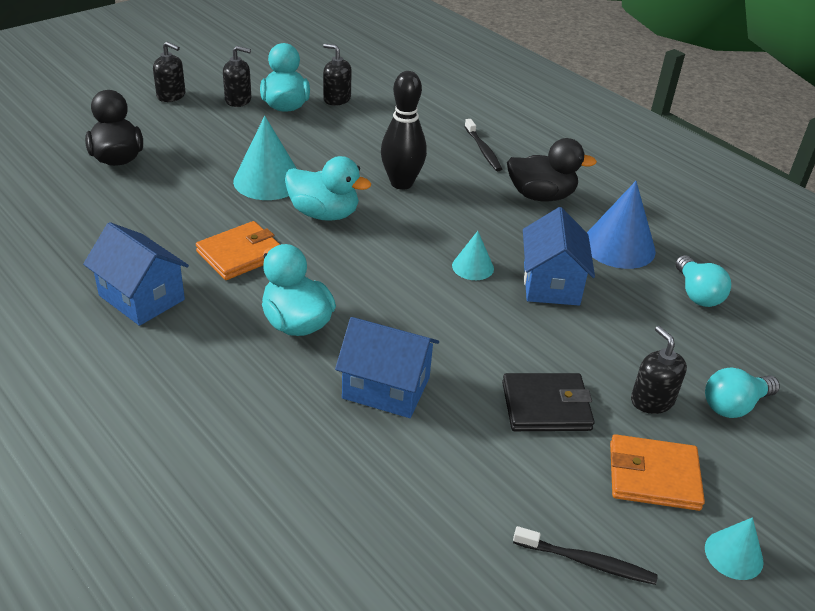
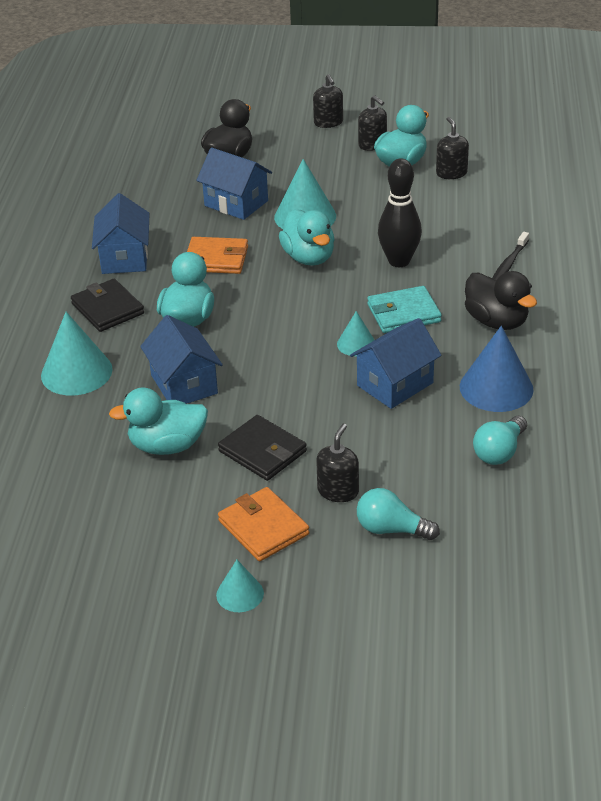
camera: 50 degrees right, 0 degrees up
black toothbrush [513,526,658,585] -> none
none -> turquoise cone [41,312,113,395]
none -> black wallet [71,279,144,332]
none -> turquoise duck [109,387,208,455]
none -> blue house [196,148,272,220]
none -> turquoise wallet [367,286,442,333]

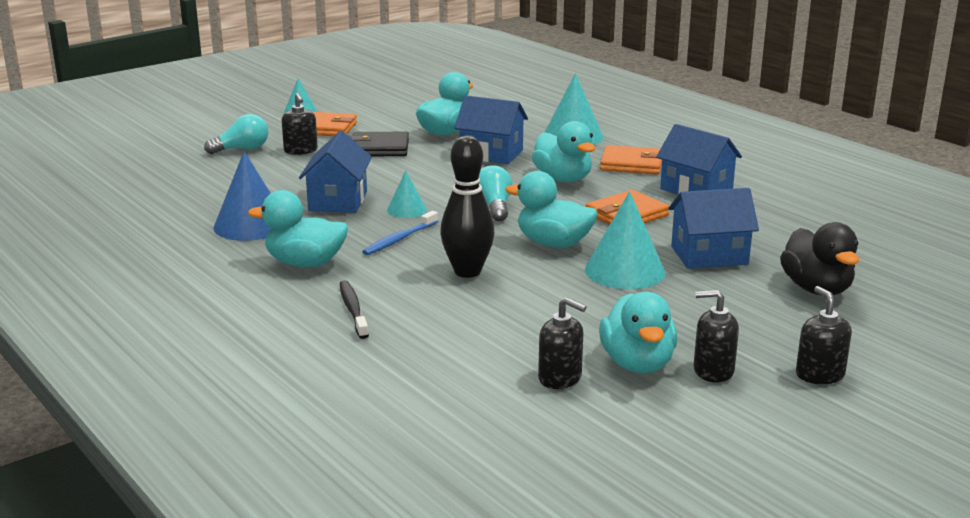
camera: 135 degrees right, 15 degrees down
black wallet [71,279,144,332] -> orange wallet [600,145,662,175]
black soap dispenser [313,74,343,128] -> black soap dispenser turned 45 degrees clockwise [796,286,852,384]
turquoise wallet [367,286,442,333] -> blue toothbrush [362,211,438,255]
black duck [465,271,537,330] -> turquoise duck [248,190,348,267]
turquoise light bulb [473,416,527,465] -> turquoise light bulb moved to [479,165,513,221]

